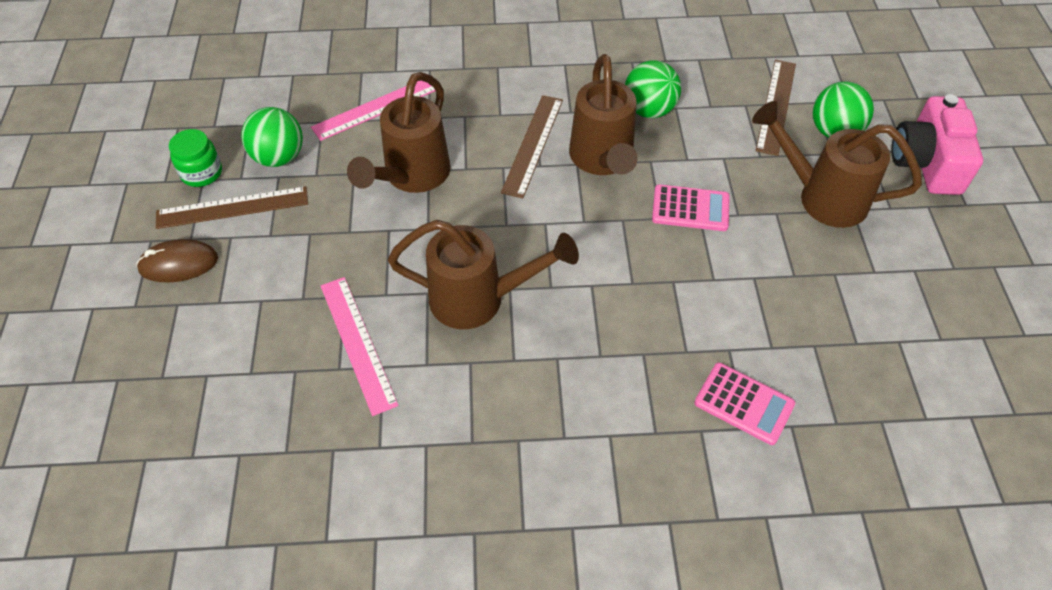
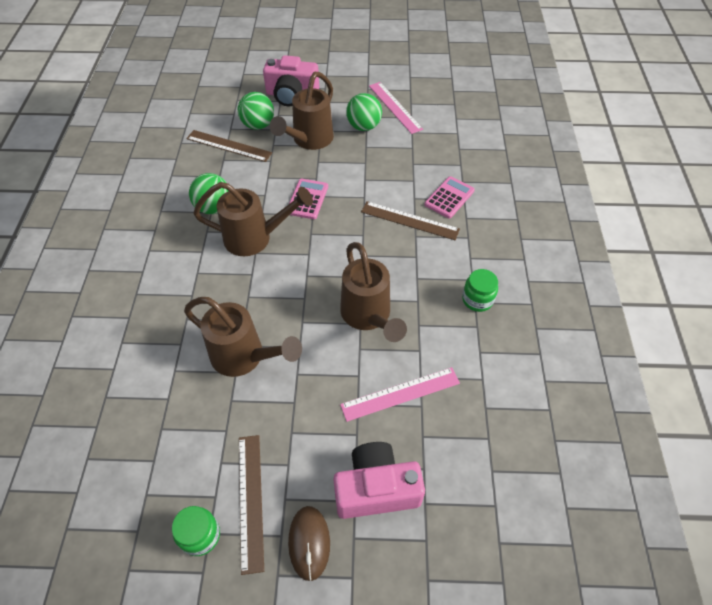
camera: 85 degrees left, 0 degrees up
green ball [241,107,303,167] -> green ball moved to [346,93,382,131]
pink ruler [311,81,435,141] -> pink ruler moved to [369,82,423,134]
brown watering can [388,220,579,329] -> brown watering can turned 150 degrees clockwise [340,242,407,342]
brown ruler [501,95,563,198] -> brown ruler moved to [361,201,460,240]
none -> pink camera [333,442,425,519]
none -> green jar [462,269,498,312]

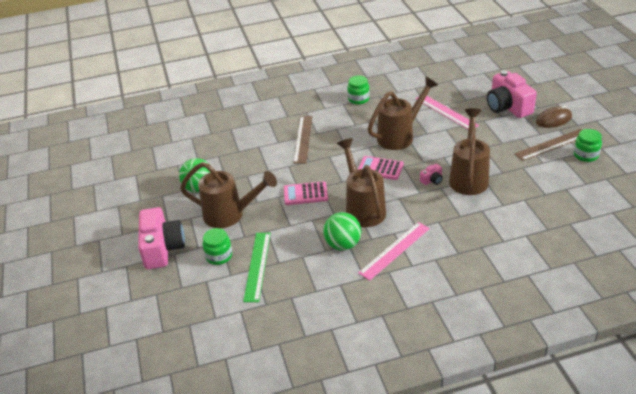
camera: 105 degrees left, 15 degrees down
brown ruler [186,130,272,162] -> green ruler [243,233,271,302]
green ball [238,92,274,130] -> green jar [203,228,232,265]
pink ruler [369,82,423,134] -> pink ruler moved to [358,222,430,280]
pink calculator [425,176,475,218] -> pink calculator moved to [358,156,404,180]
none -> pink camera [420,164,443,185]

